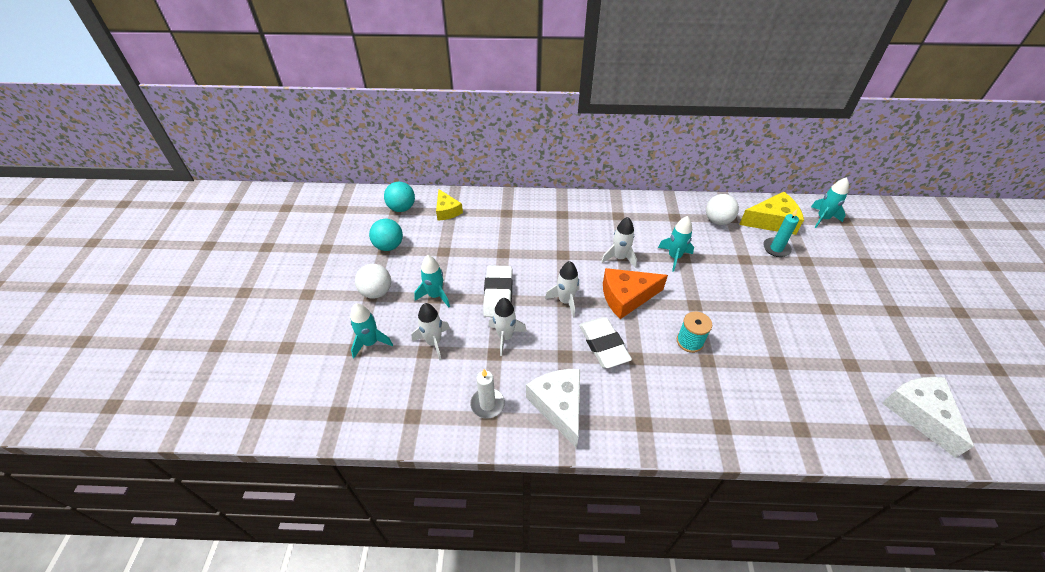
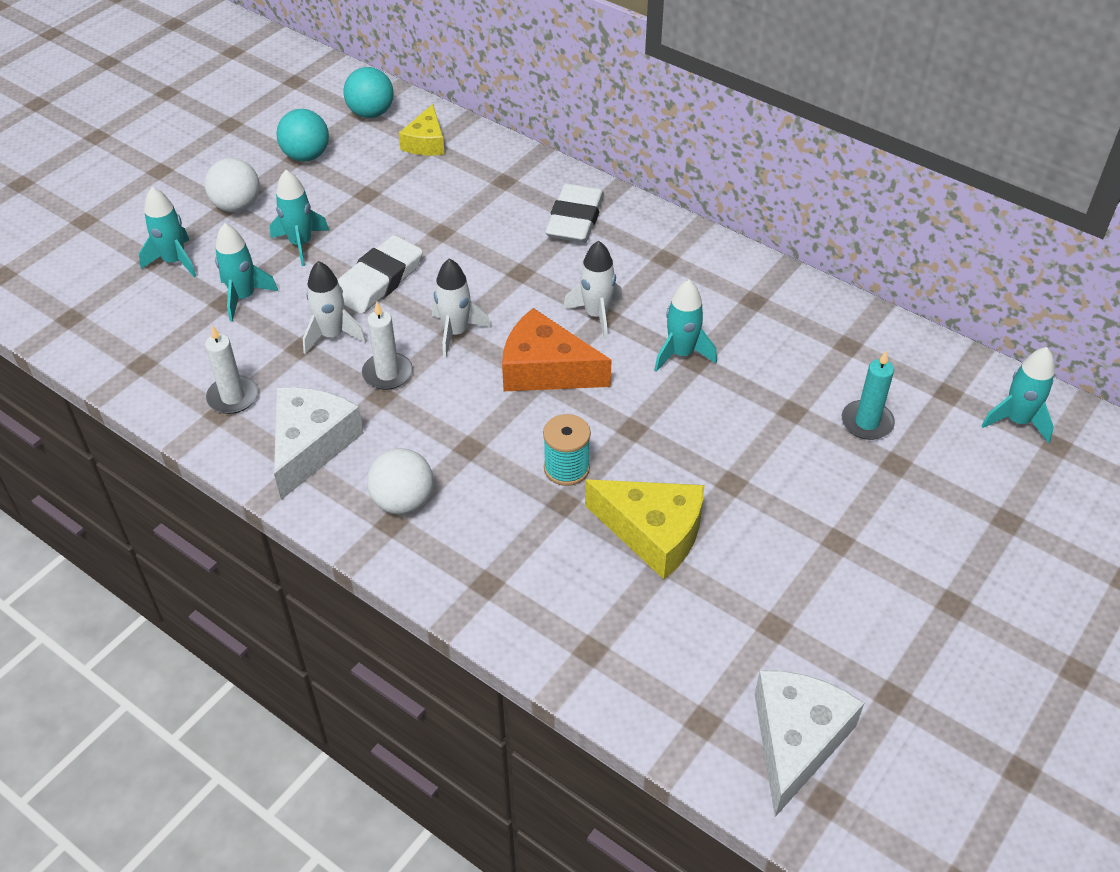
camera: 35 degrees right, 0 degrees up
white rocket [411,303,450,360] -> turquoise rocket [215,223,278,322]
white eraser [579,317,632,368] -> white eraser moved to [545,184,604,243]
white ball [706,194,739,225] -> white ball moved to [367,448,434,515]
yellow cheese [739,192,804,235] -> yellow cheese moved to [585,479,704,579]
none -> white candle [362,302,413,390]

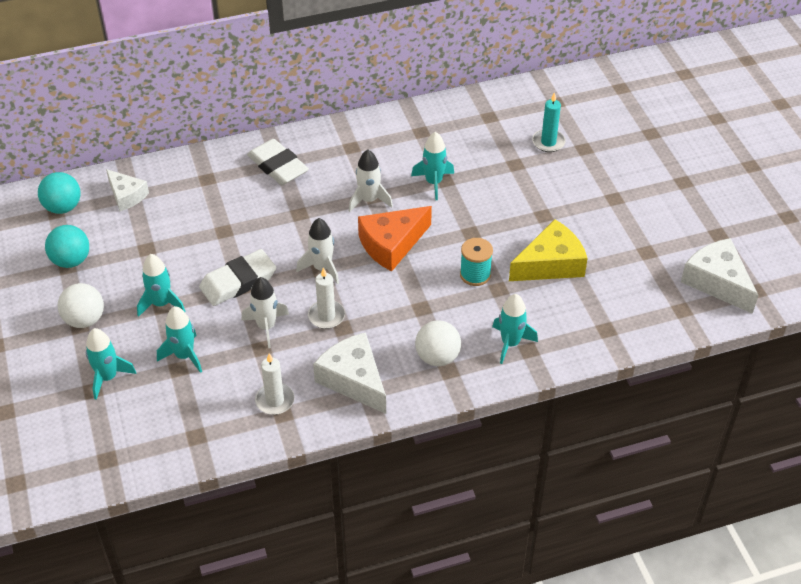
camera: 55 degrees left, 0 degrees up
white eraser [338,235,423,314] -> white eraser turned 75 degrees clockwise [199,249,276,306]
yellow cheese [399,104,445,155] -> white cheese [106,169,149,211]
turquoise rocket [981,347,1055,443] -> turquoise rocket moved to [492,294,538,364]

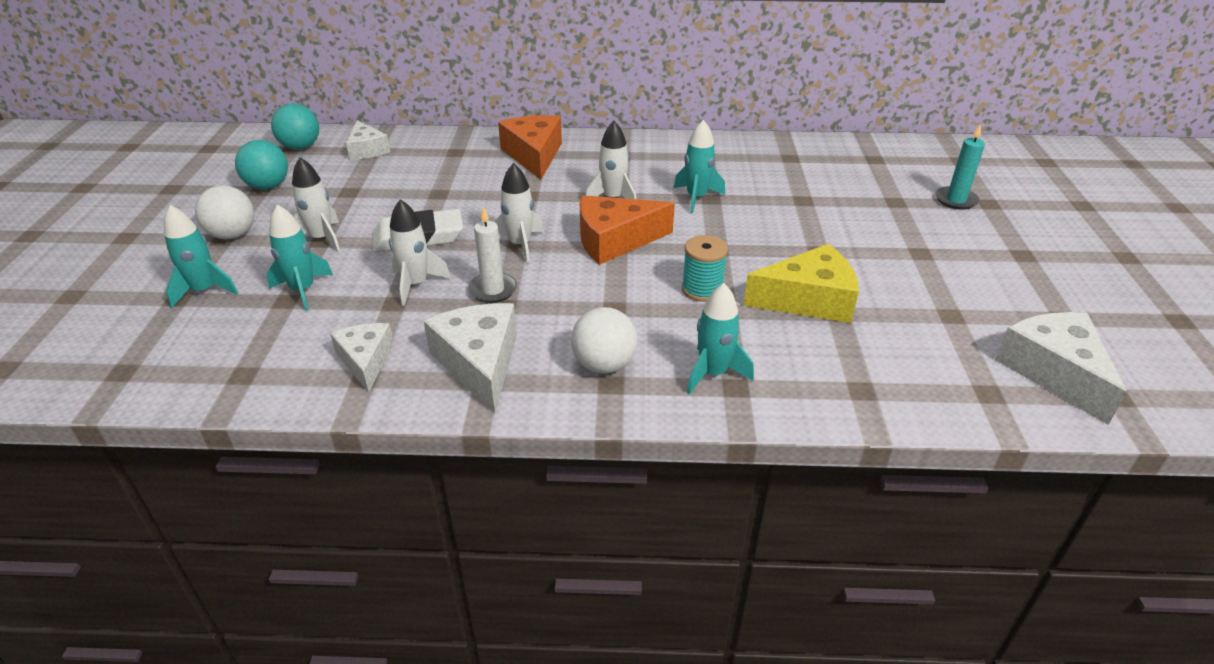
camera: 20 degrees right, 10 degrees down
turquoise rocket [137,254,186,317] -> white rocket [292,157,340,252]
white eraser [247,139,309,185] -> orange cheese [498,115,562,180]
white candle [255,353,295,415] -> white cheese [330,323,394,392]
turquoise candle [532,92,566,152] -> turquoise candle moved to [935,123,985,210]

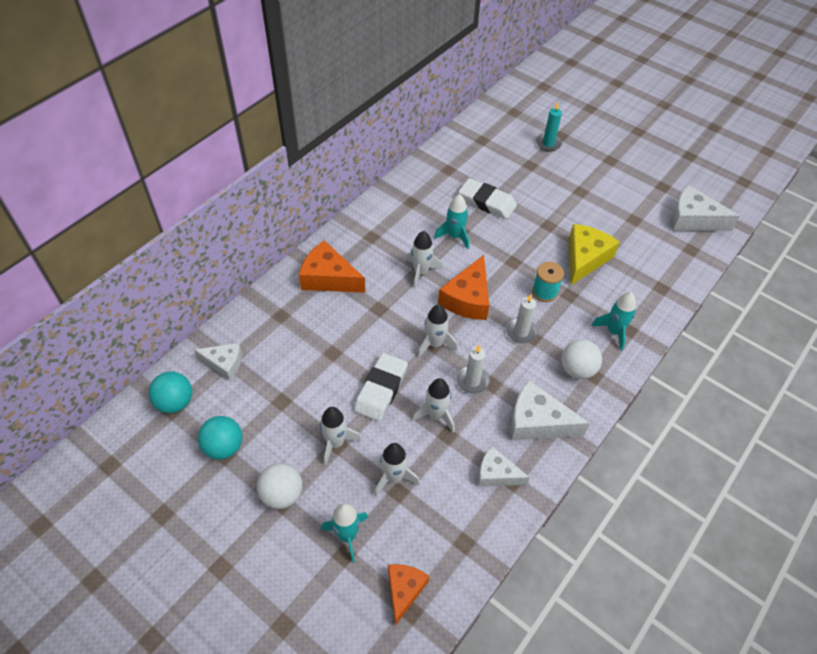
camera: 55 degrees left, 15 degrees up
turquoise rocket [267,205,333,311] -> white rocket [374,443,420,496]
none -> orange cheese [388,564,429,626]
none -> white eraser [459,178,517,219]
none -> white candle [506,294,538,344]

